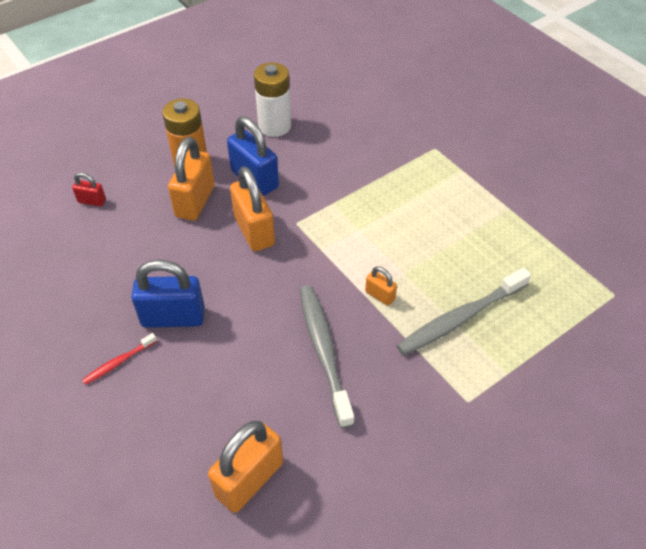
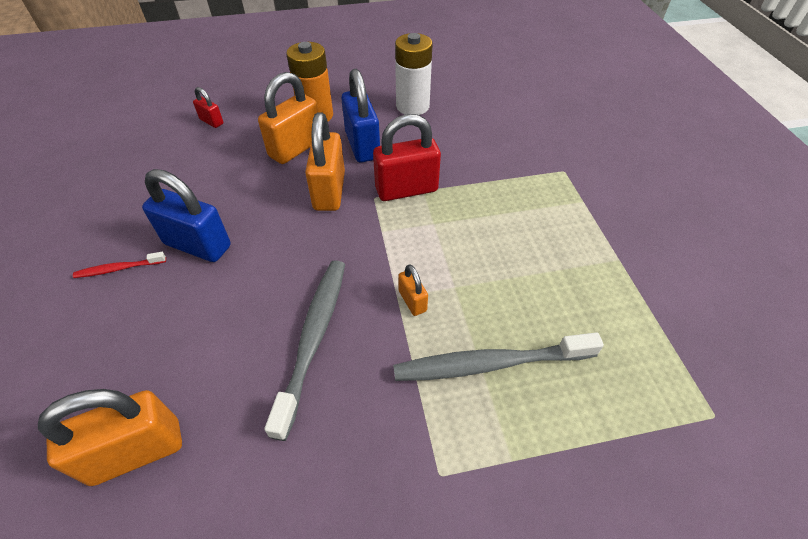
camera: 25 degrees right, 0 degrees up
none -> red padlock [373,114,441,201]

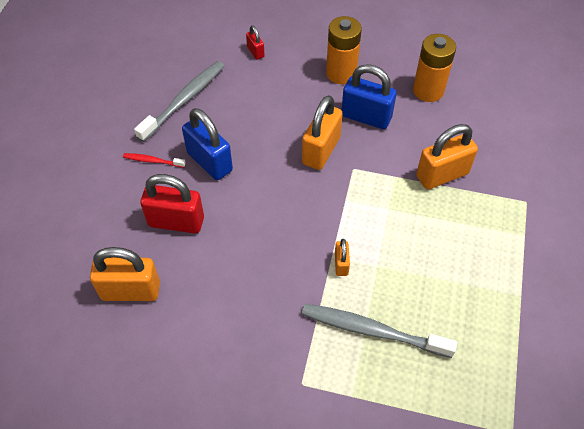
camera: 25 degrees right, 5 degrees up
orange padlock [258,72,318,164] -> orange padlock moved to [416,124,478,189]
grey toothbrush [264,260,345,441] -> grey toothbrush moved to [134,61,224,142]
blue padlock [341,69,380,162] -> blue padlock turned 75 degrees counterclockwise [342,64,397,129]
red padlock [373,114,441,201] -> red padlock moved to [140,174,204,234]
white battery [395,33,433,115] -> orange battery [413,34,456,102]

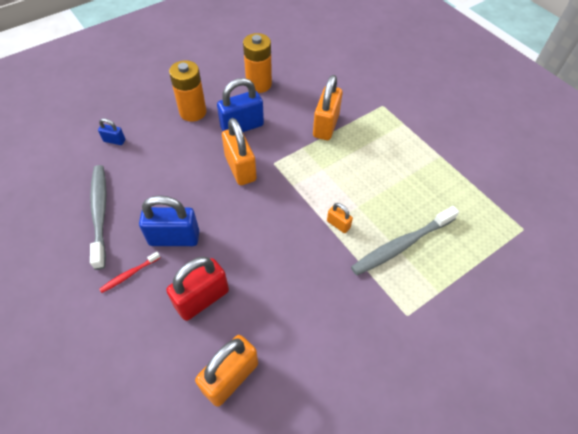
camera: 50 degrees left, 0 degrees up
red padlock [246,25,265,60] -> blue padlock [98,118,125,145]

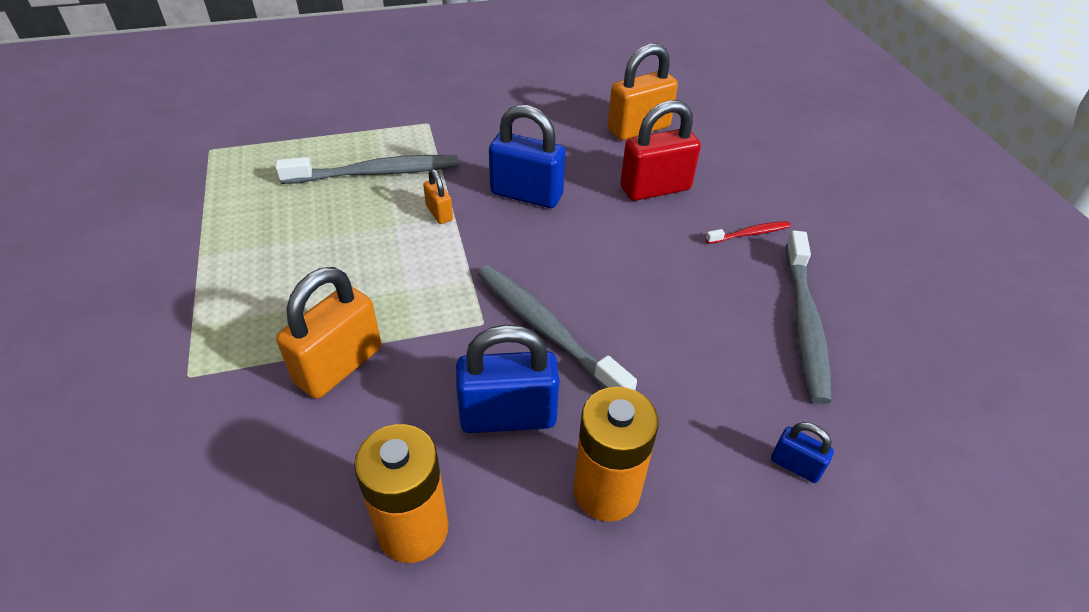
camera: 160 degrees left, 10 degrees down
blue padlock [139,195,199,246] -> blue padlock moved to [489,105,566,208]
orange padlock [222,118,257,185] -> grey toothbrush [477,265,637,390]

